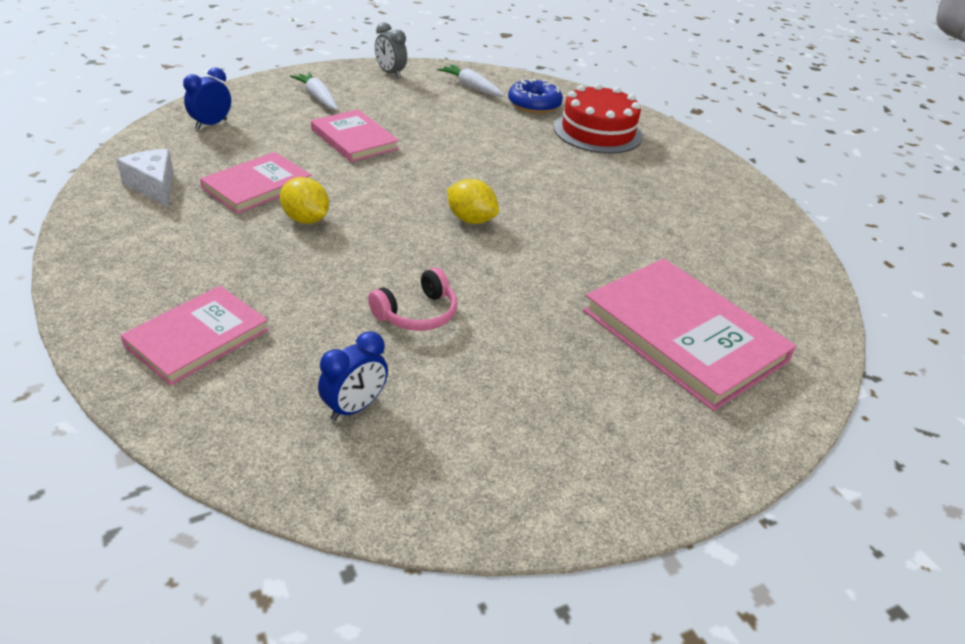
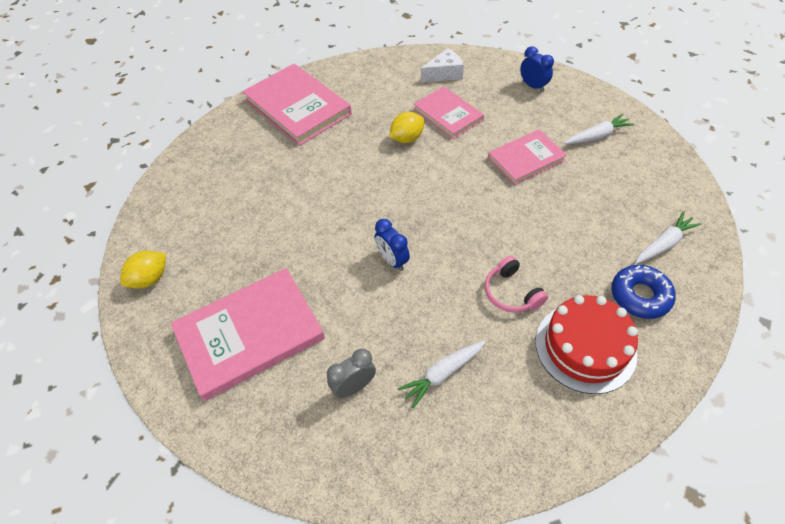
camera: 105 degrees right, 15 degrees up
pink book [120,286,269,386] -> pink book [242,64,352,146], size x1.62
blue clock [318,331,388,421] -> blue clock moved to [375,219,410,271]
pink headphones [368,268,457,331] -> pink headphones moved to [485,256,548,313]
grey clock [375,22,407,78] -> grey clock moved to [327,349,376,398]
yellow lemon [447,179,499,224] -> yellow lemon moved to [120,251,166,288]
none -> white carrot [398,340,485,408]

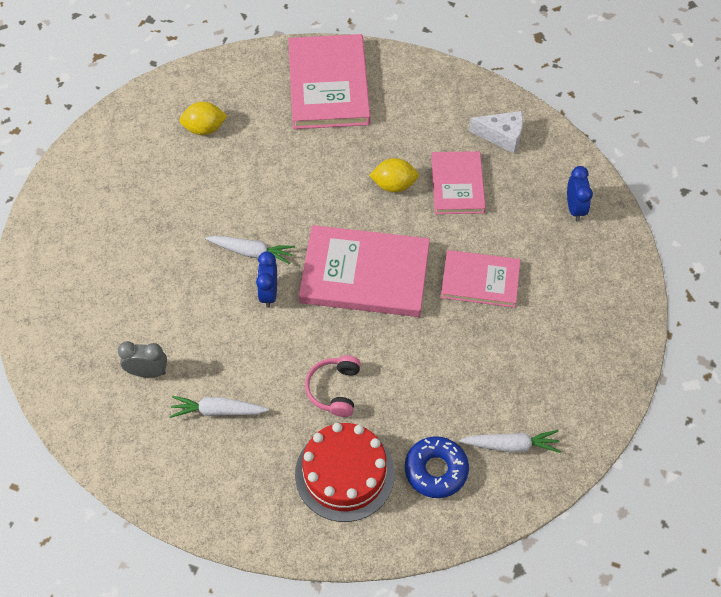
camera: 35 degrees right, 5 degrees up
yellow lemon [120,251,166,288] -> yellow lemon moved to [179,102,227,135]
pink book [171,268,325,401] -> pink book moved to [299,225,430,317]
white carrot [565,113,634,144] -> white carrot moved to [205,235,295,265]

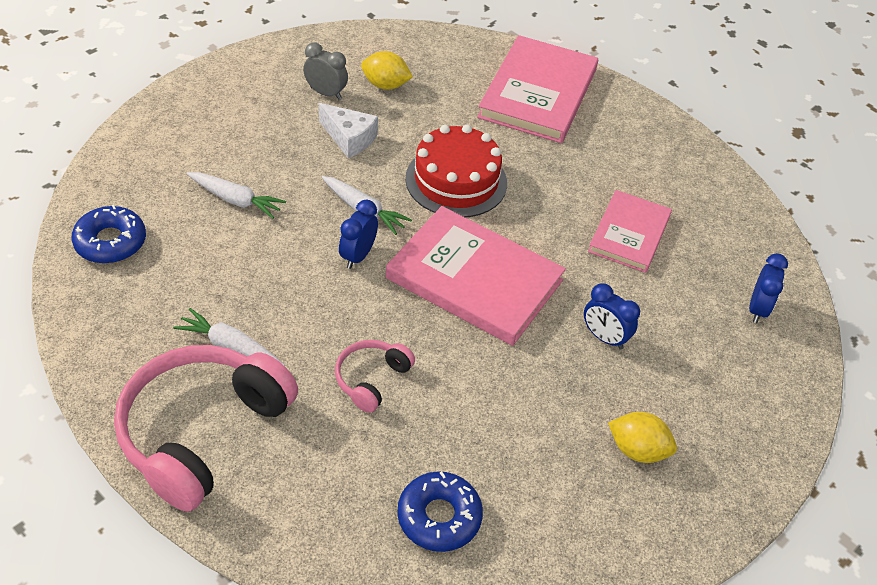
camera: 20 degrees right, 10 degrees down
grey clock [118,341,167,378] -> grey clock moved to [303,42,348,100]
red cake [295,423,395,522] -> red cake moved to [405,125,507,217]
yellow lemon [369,158,419,193] -> yellow lemon moved to [608,412,677,463]
pink book [441,250,520,308] -> blue clock [584,283,640,349]
white carrot [459,430,561,453] -> white carrot moved to [187,172,286,219]
white cheese [469,111,523,154] -> white cheese moved to [319,103,378,158]
none -> blue donut [71,204,146,264]
none -> pink headphones [114,345,298,512]

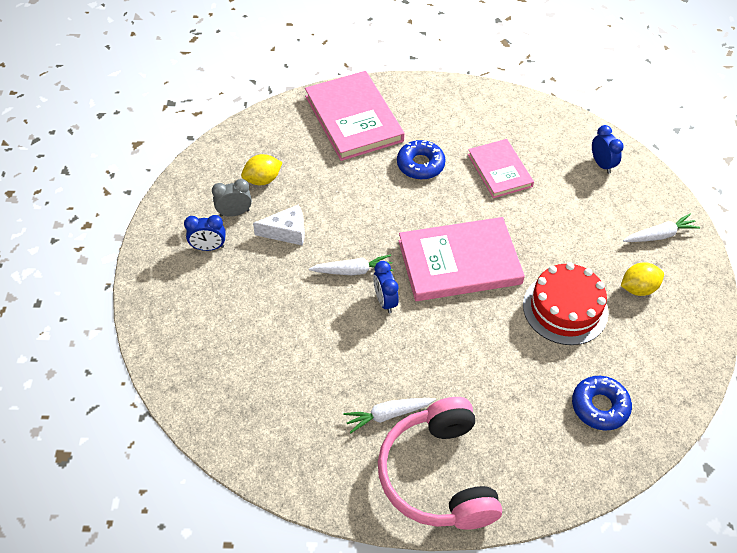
camera: 40 degrees left, 5 degrees up
blue donut [71,204,146,264] -> blue donut moved to [397,140,446,180]
white carrot [187,172,286,219] -> white carrot moved to [623,214,700,242]
pink headphones [335,340,415,413] -> none
red cake [405,125,507,217] -> red cake moved to [523,262,608,345]
blue clock [584,283,640,349] -> blue clock moved to [184,215,226,251]

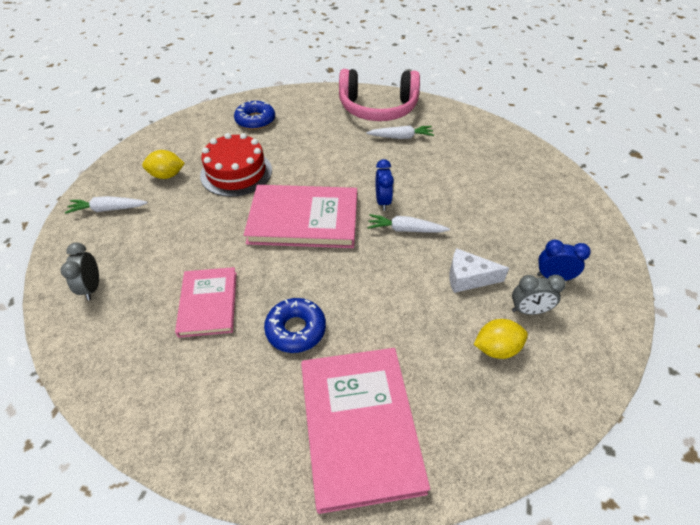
camera: 165 degrees left, 5 degrees down
pink headphones [378,397,502,530] -> pink headphones turned 90 degrees clockwise [339,69,420,121]
blue clock [592,125,624,174] -> grey clock [60,242,99,300]

